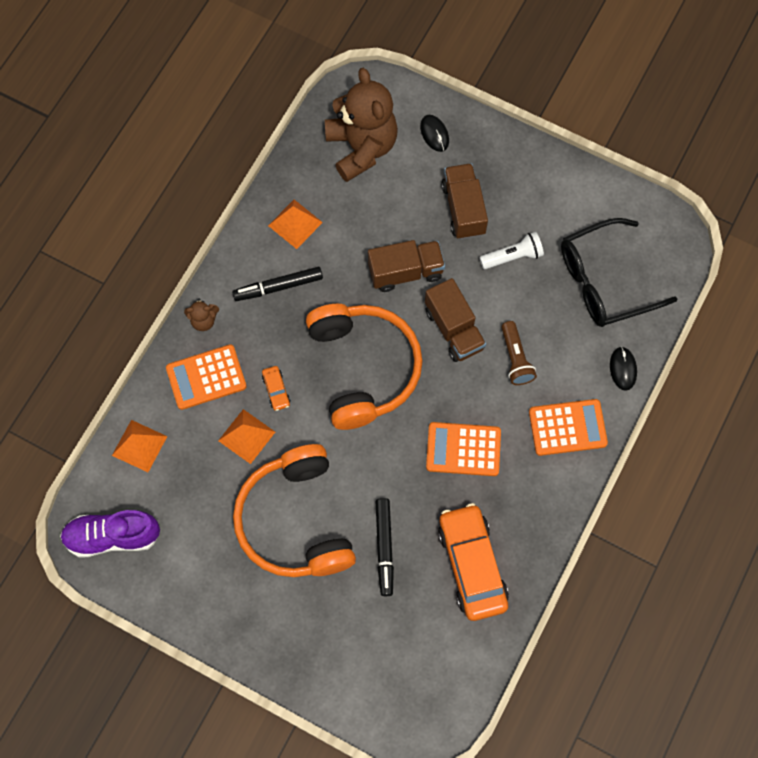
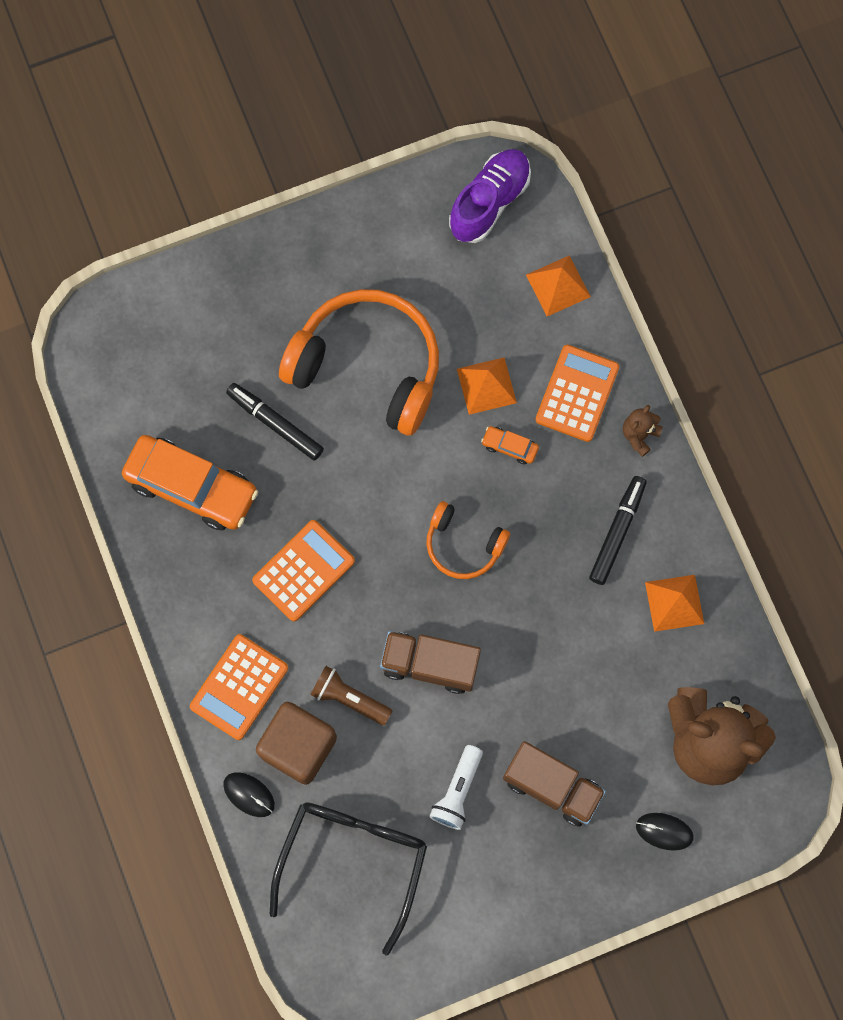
camera: 130 degrees right, 5 degrees up
orange headphones [306,304,423,430] -> orange headphones [426,501,510,579], size x0.51
brown truck [368,240,445,292] -> none
none -> brown cube [256,702,337,785]

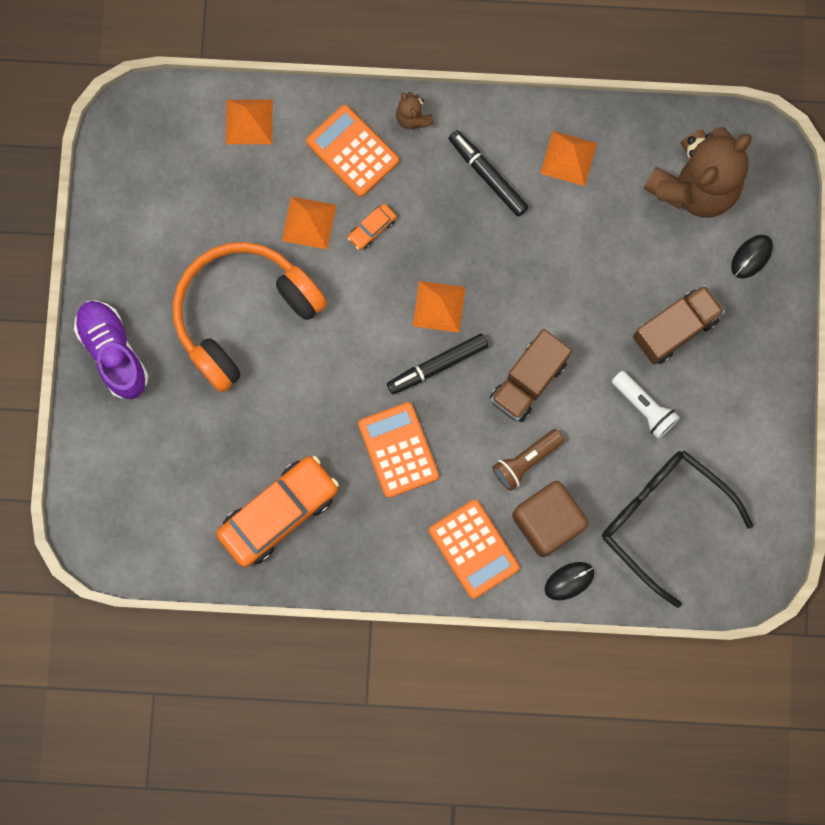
camera: 65 degrees left, 5 degrees up
black marker [226,383,324,461] -> black marker moved to [387,334,488,394]
orange headphones [426,501,510,579] -> orange pyramid [413,281,466,333]
purple shoe [449,149,531,243] -> purple shoe moved to [74,300,149,399]

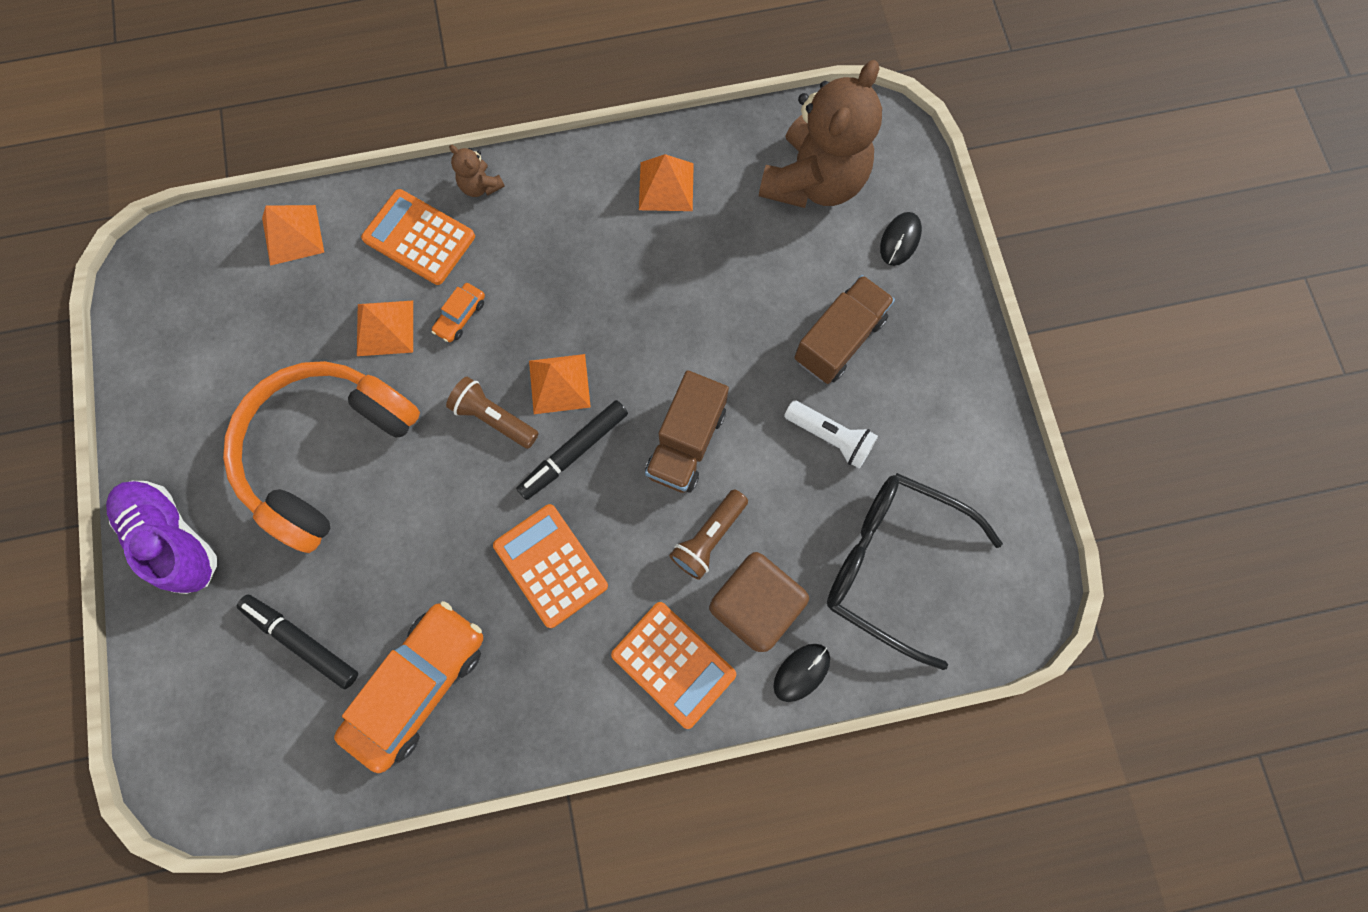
camera: 15 degrees left, 5 degrees down
black marker [448,130,528,217] -> black marker moved to [237,595,358,689]
none -> brown flashlight [446,377,539,449]

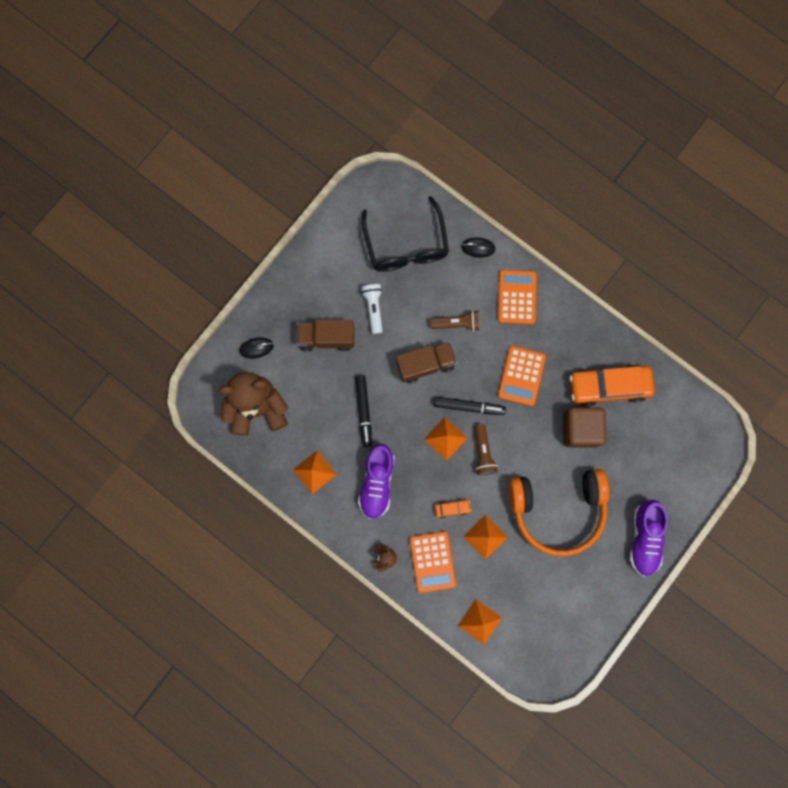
camera: 130 degrees left, 5 degrees up
black marker [237,595,358,689] -> black marker moved to [355,375,372,447]
brown cube [709,552,809,652] -> brown cube moved to [563,407,606,448]
none -> purple shoe [358,444,394,519]

